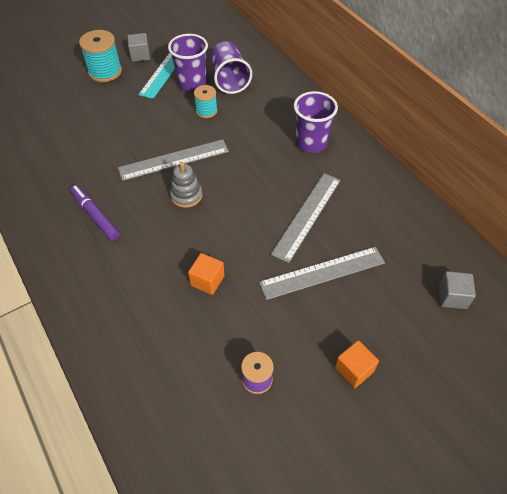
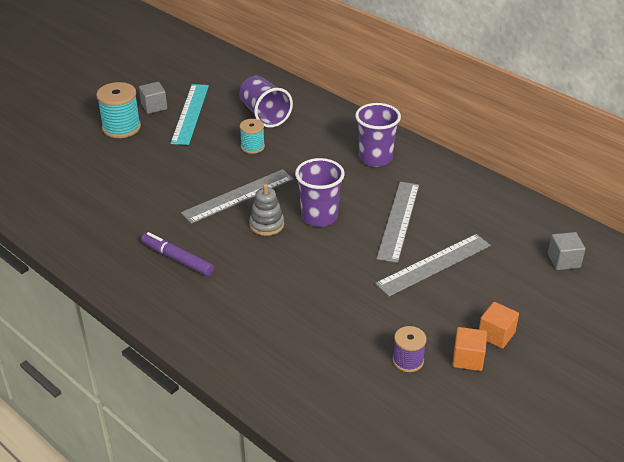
camera: 15 degrees left, 15 degrees down
purple cup [168,34,208,91] -> purple cup moved to [295,158,345,227]
orange cube [188,253,225,295] -> orange cube moved to [452,327,487,371]

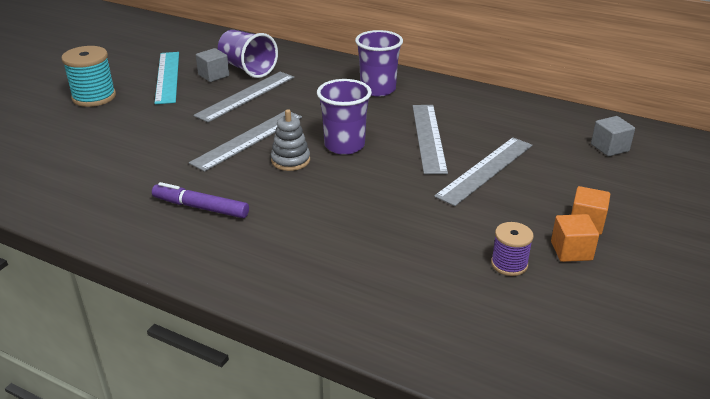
camera: 15 degrees left, 5 degrees down
grey cube [139,82,167,114] -> grey cube moved to [196,48,229,82]
turquoise spool [240,119,265,154] -> grey ruler [193,72,294,122]

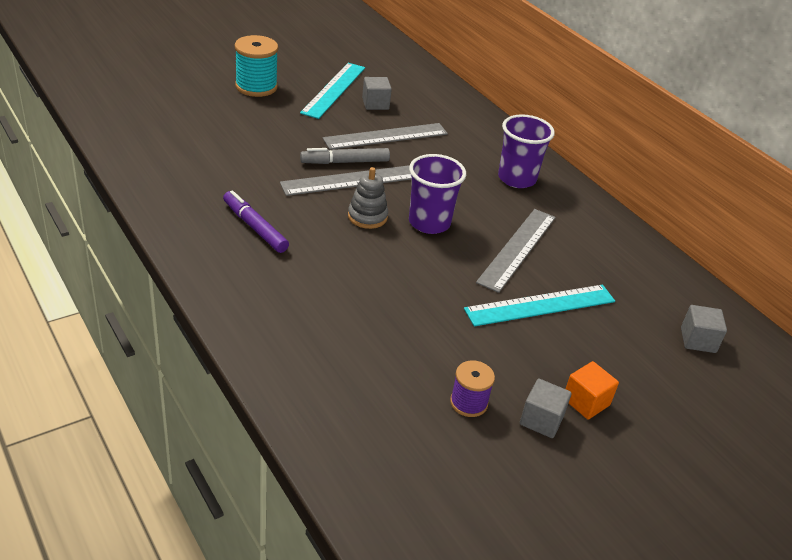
camera: 25 degrees right, 5 degrees up
purple cup [218,30,278,78] -> none
grey ruler [434,137,532,206] -> turquoise ruler [464,285,615,326]
orange cube [551,214,599,262] -> grey cube [520,379,572,438]
none -> grey marker [300,148,390,164]

